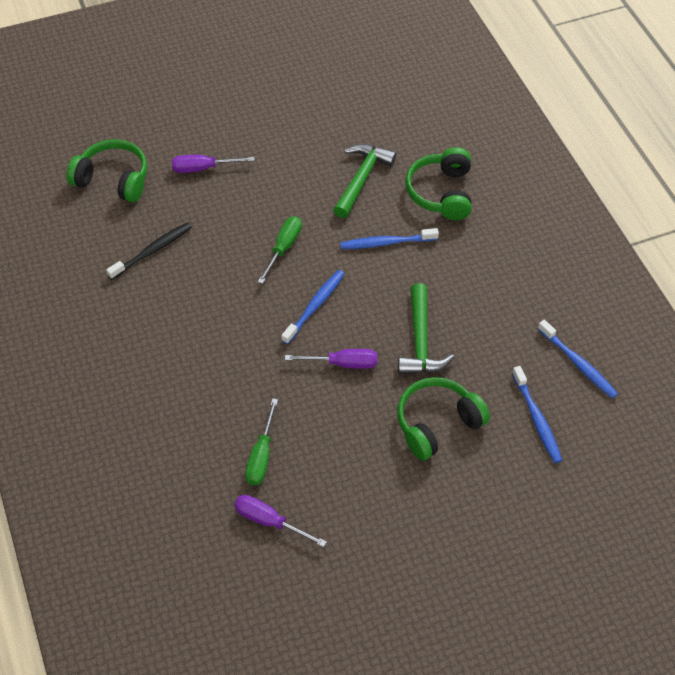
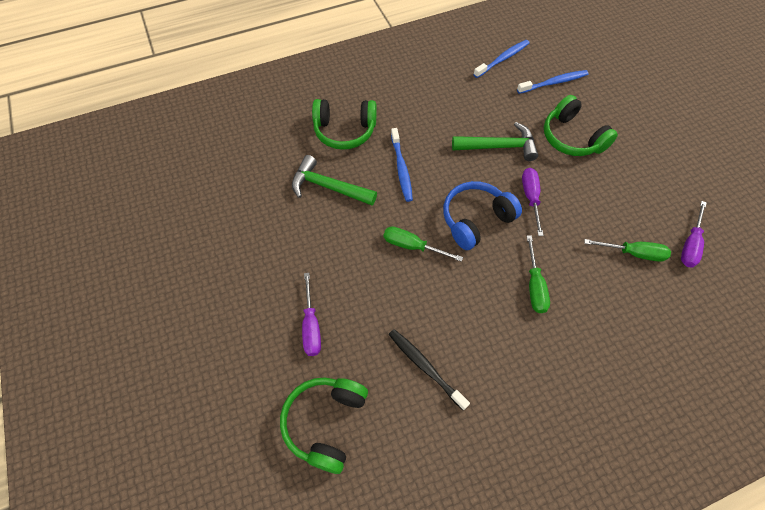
camera: 90 degrees left, 5 degrees up
blue toothbrush [281,270,345,344] -> blue headphones [443,181,522,250]
none -> green screwdriver [527,235,550,313]

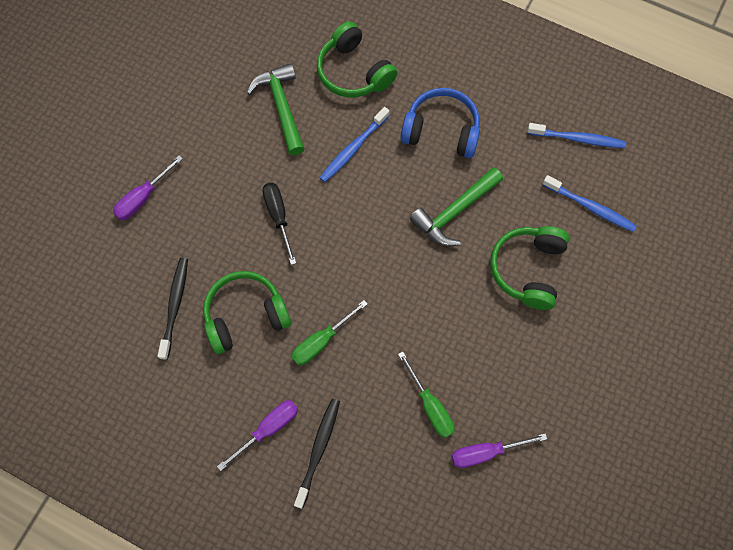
camera: 50 degrees right, 10 degrees up
green headphones [280,378,368,474] -> green headphones moved to [203,271,291,354]
green screwdriver [384,226,463,262] -> black screwdriver [262,183,296,265]
blue headphones [443,181,522,250] -> blue headphones moved to [400,88,480,158]
green hammer [452,122,538,161] -> green hammer turned 90 degrees clockwise [410,167,503,246]
purple screwdriver [522,168,544,236] -> purple screwdriver moved to [217,400,298,471]
none -> black toothbrush [294,399,340,509]

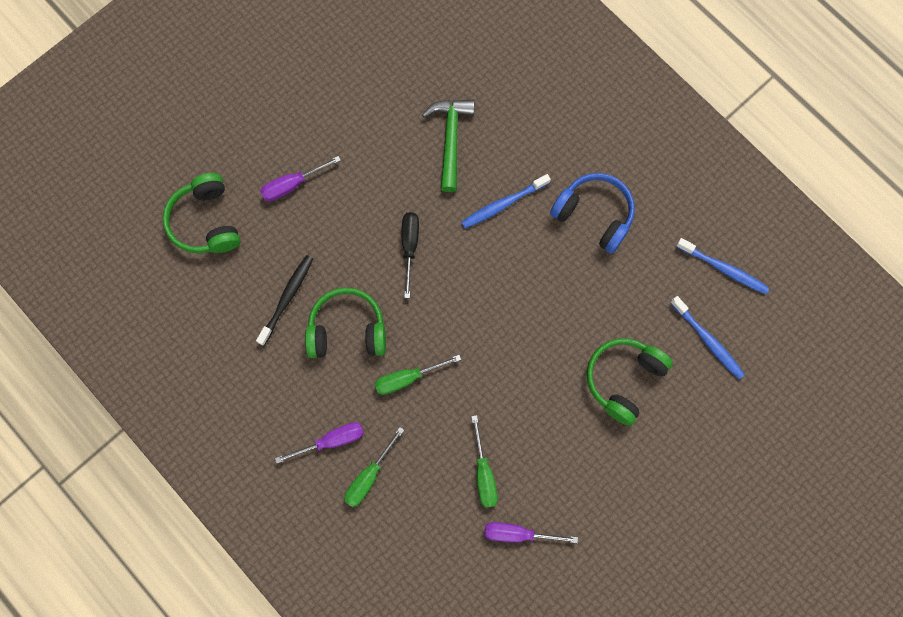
camera: 20 degrees right, 5 degrees up
black toothbrush [294,399,340,509] -> green screwdriver [344,427,404,507]
green headphones [317,21,398,97] -> green headphones moved to [163,173,240,254]
green hammer [410,167,503,246] -> none

